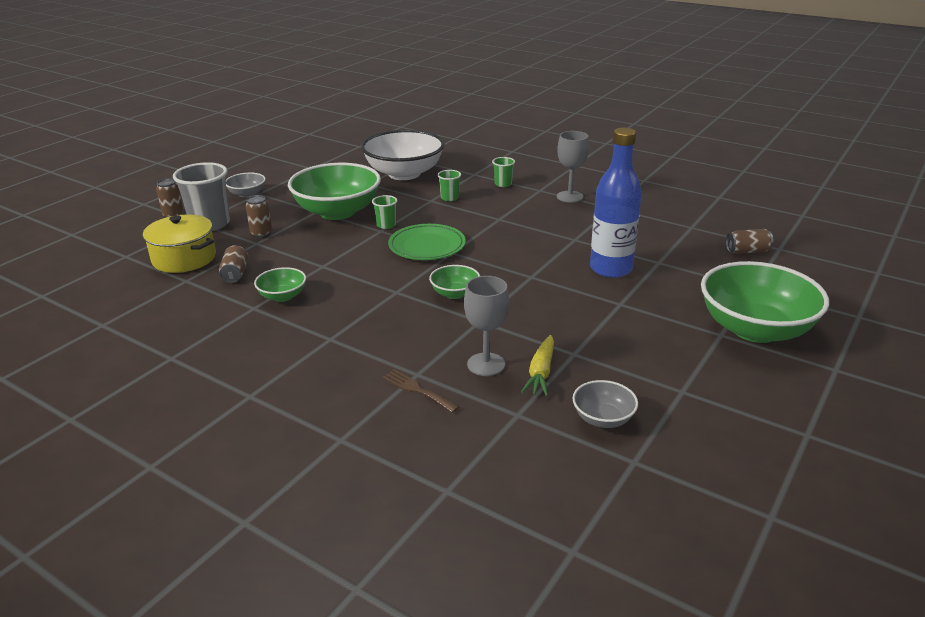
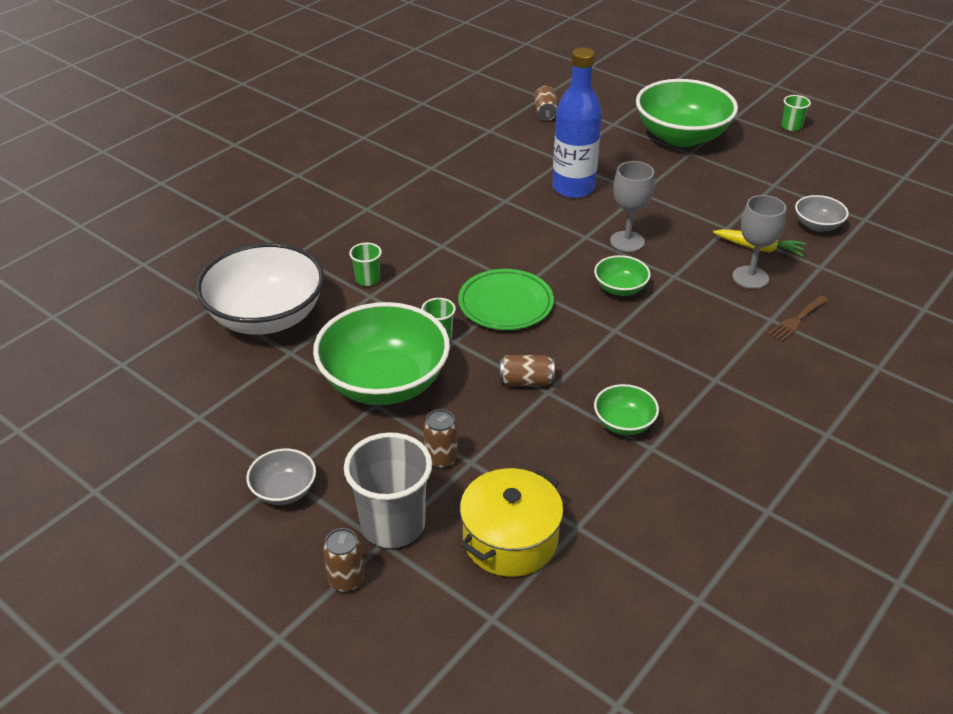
camera: 85 degrees left, 10 degrees up
brown can [219,245,248,283] -> brown can moved to [500,355,555,386]
green cup [492,157,515,187] -> green cup moved to [781,95,811,131]
grey goblet [557,131,589,203] -> grey goblet moved to [610,161,655,252]

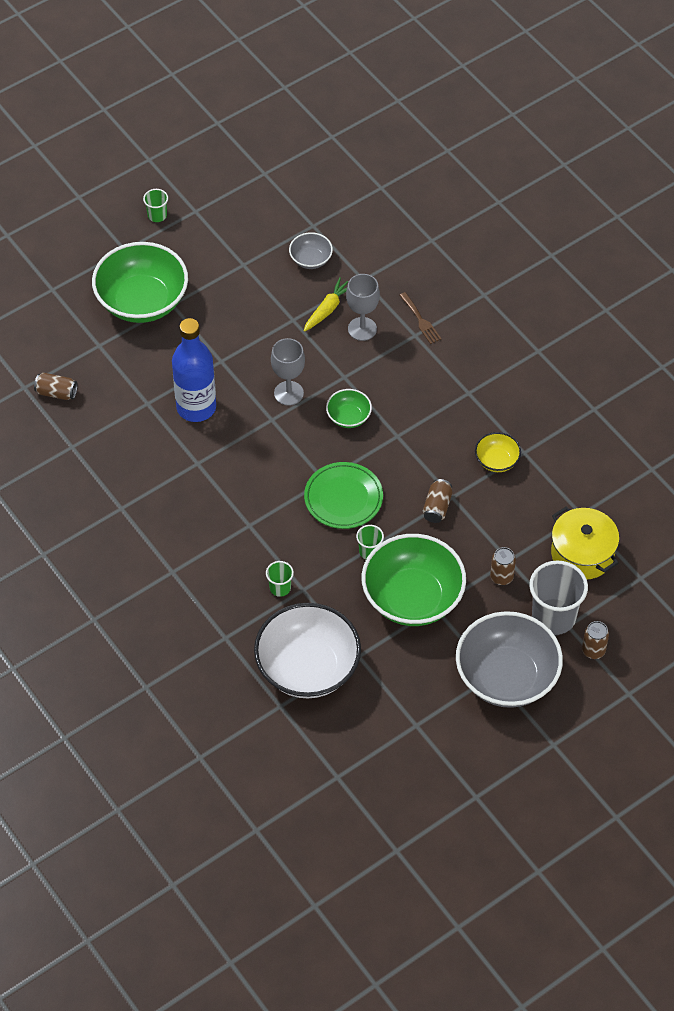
camera: 75 degrees left, 15 degrees up
grey bowl [246,449,316,505] -> grey bowl [456,611,563,708], size x2.16
green bowl [594,384,659,435] -> yellow bowl [475,432,521,472]

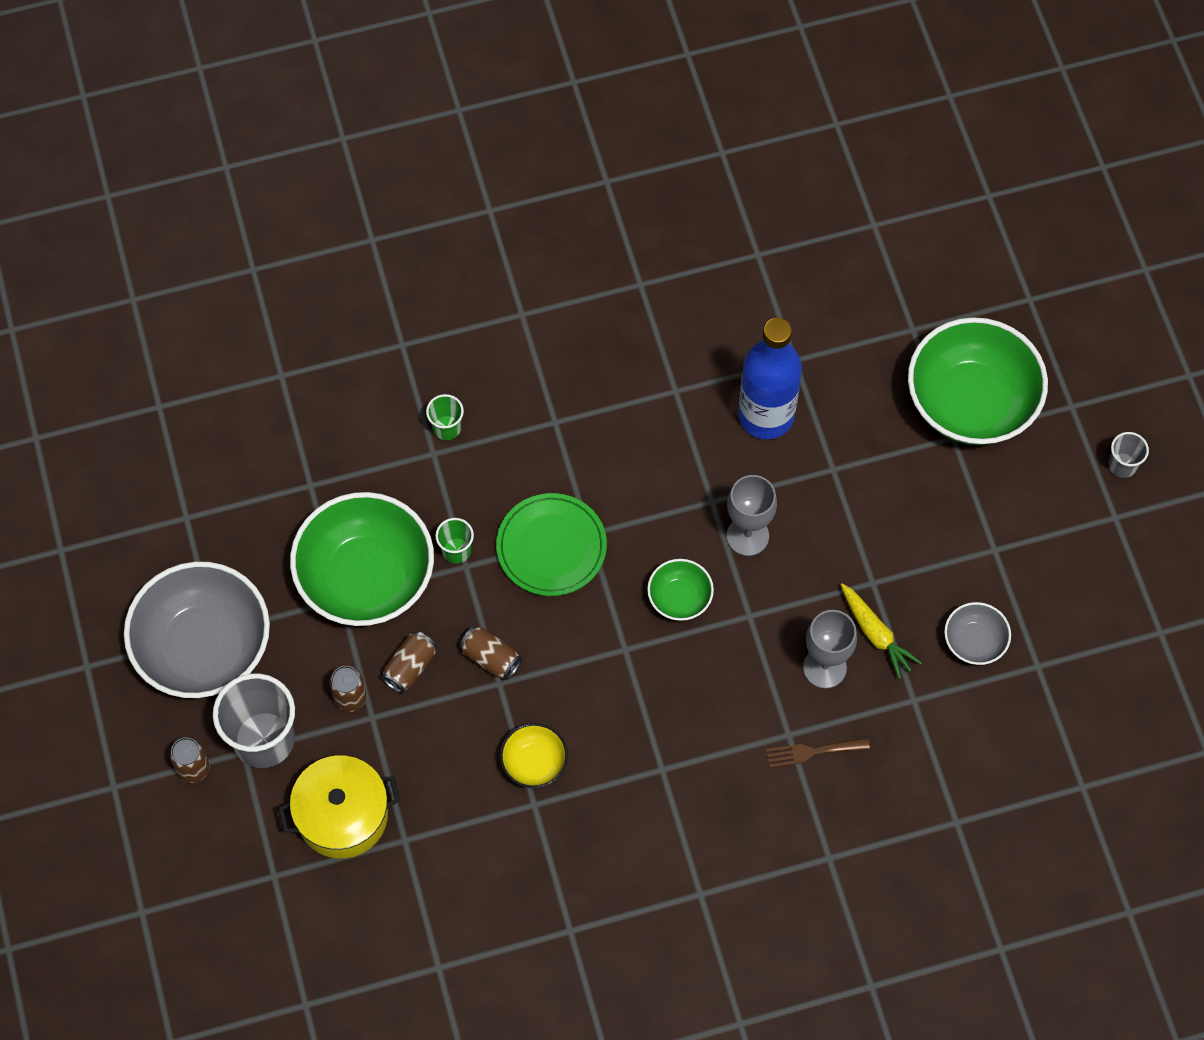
camera: 110 degrees right, 10 degrees up
brown can [34,373,78,400] -> brown can moved to [381,631,436,693]
green cup [143,189,168,222] -> grey cup [1109,432,1149,478]
white bowl [254,603,361,699] -> none

